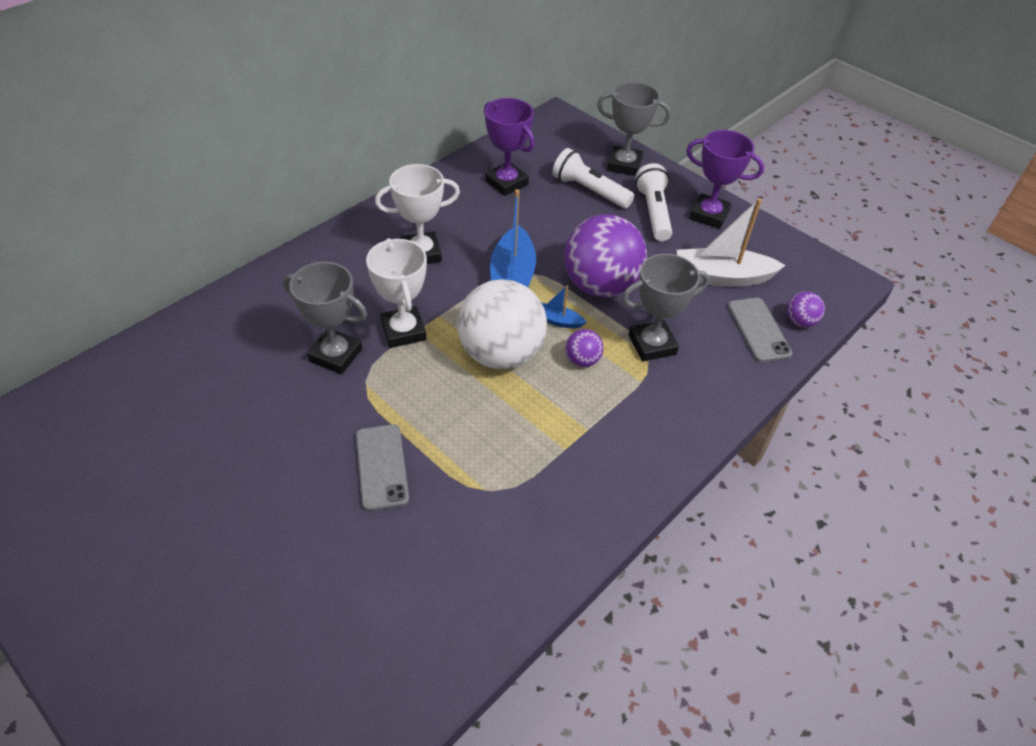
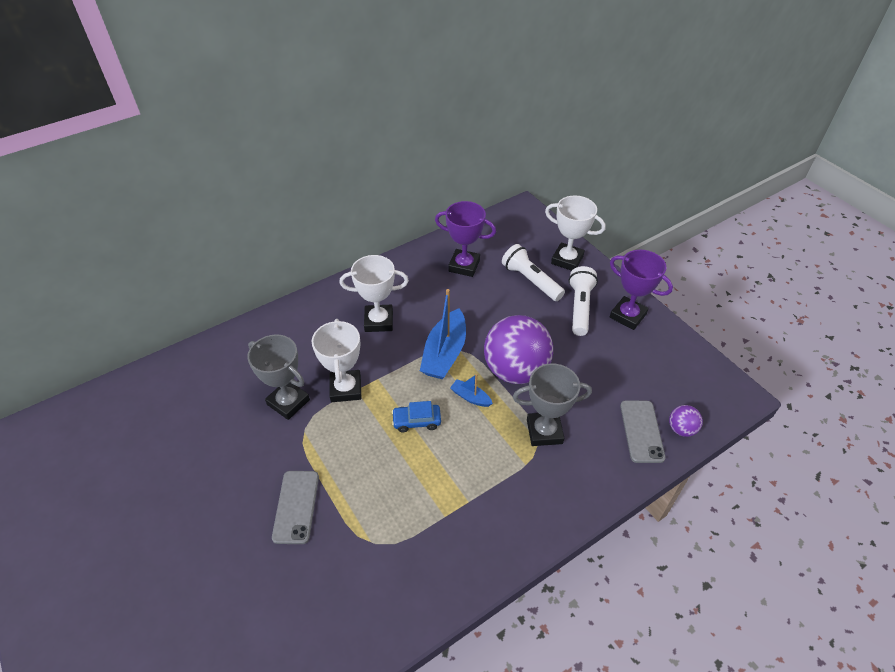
camera: 15 degrees right, 0 degrees up
white ball [457,279,547,369] -> blue car [392,401,441,432]
purple trophy [484,98,535,196] -> purple trophy turned 45 degrees counterclockwise [435,201,496,277]
purple ball [565,329,603,367] -> none
grey trophy [597,82,671,176] -> white trophy [545,196,606,271]
white boat [677,198,786,287] -> none

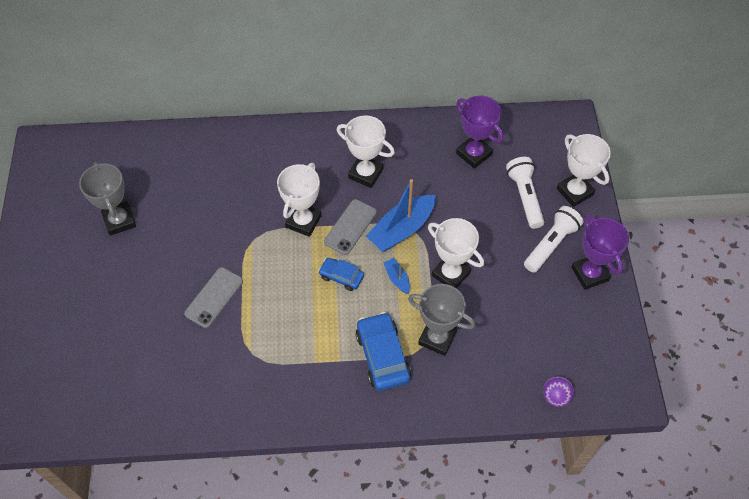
camera: 30 degrees right, 10 degrees up
grey trophy [247,334,310,420] -> grey trophy moved to [79,162,136,236]
purple ball [484,315,553,384] -> white trophy [428,218,484,288]
grey phone [620,401,666,463] -> grey phone moved to [324,199,377,255]
none -> blue car [355,312,411,391]

